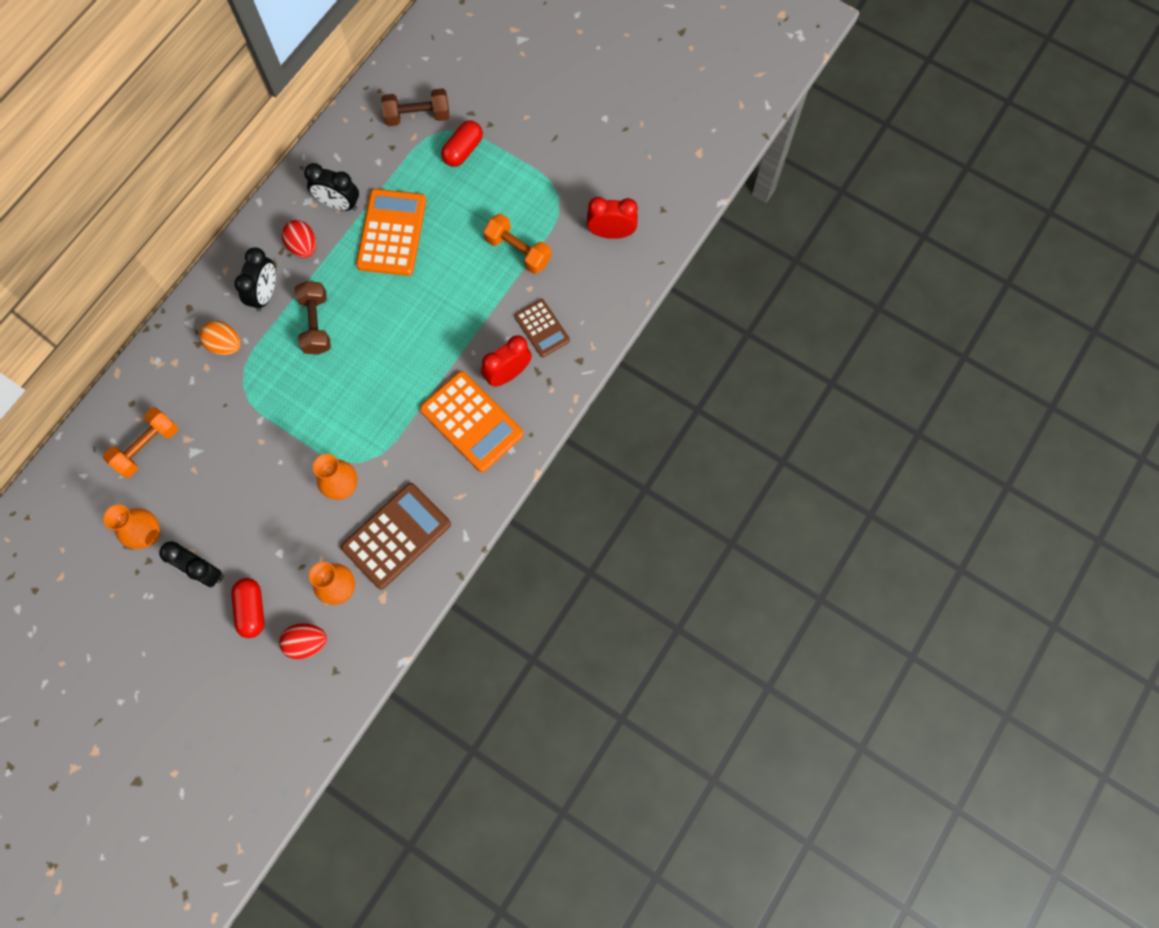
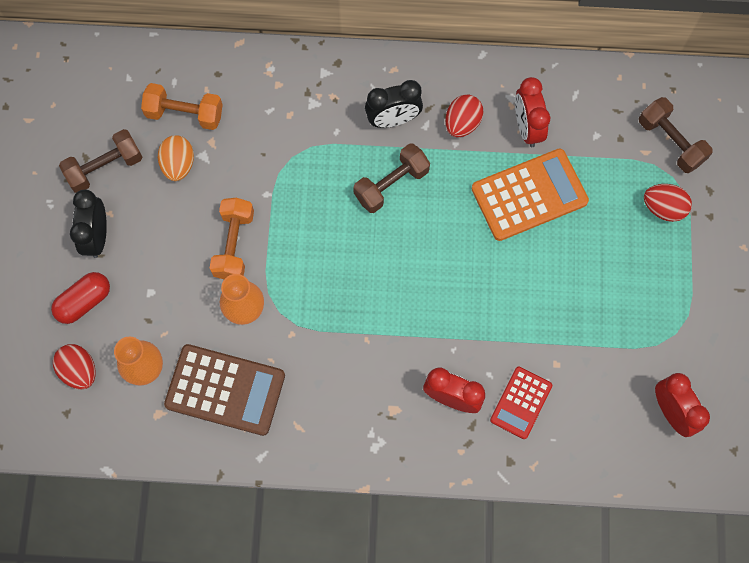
camera: 60 degrees right, 0 degrees up
orange vase [104,504,160,549] -> brown dumbbell [59,129,142,193]
orange egg [199,321,241,355] -> orange egg moved to [158,135,194,181]
black clock [304,163,359,211] -> red clock [515,77,550,147]
orange calculator [420,371,524,472] -> none
red capsule [441,121,483,167] -> red egg [644,184,692,222]
orange dumbbell [484,214,551,274] -> orange dumbbell moved to [210,198,254,279]
brown calculator [514,299,570,357] -> red calculator [490,367,553,439]

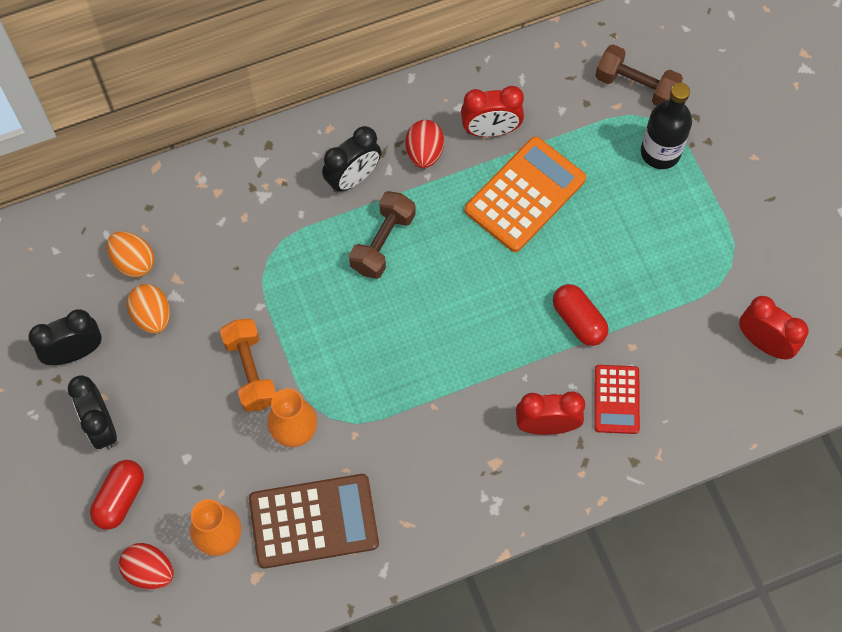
camera: 25 degrees left, 5 degrees down
brown dumbbell [59,129,142,193] -> black clock [28,309,102,365]
orange dumbbell [141,83,223,130] -> orange egg [107,231,154,278]
red clock [515,77,550,147] -> red clock turned 60 degrees counterclockwise [461,86,524,137]
red egg [644,184,692,222] -> black bottle [641,82,692,169]
none -> red capsule [553,284,608,346]

